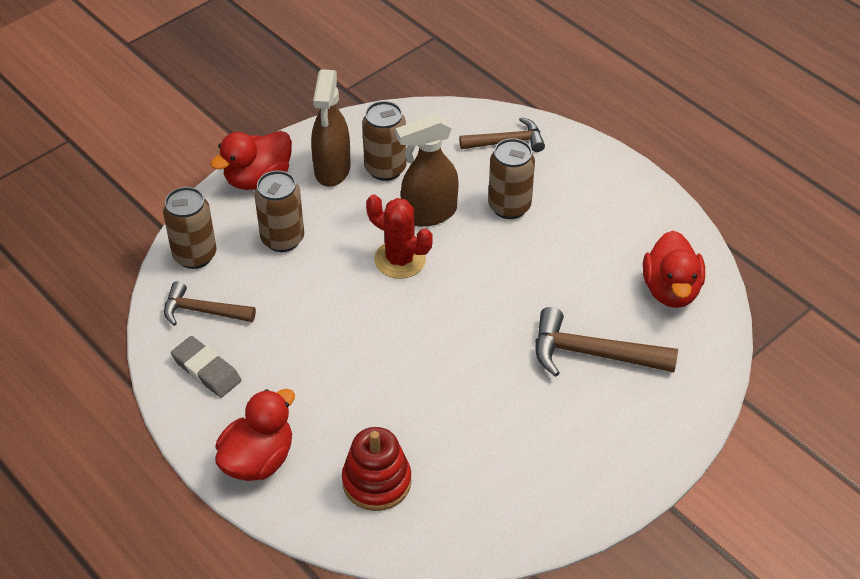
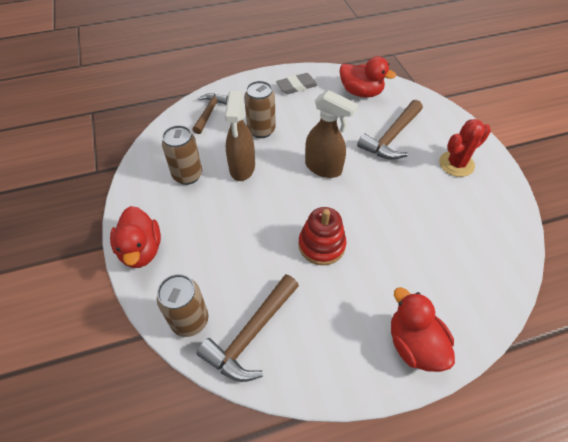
camera: 65 degrees left, 5 degrees up
brown hammer [164,281,256,326] -> brown hammer [196,274,299,382], size x1.51
grey eraser [171,336,241,398] -> grey eraser moved to [276,73,318,94]
brown can [254,170,304,252] -> none
brown spray bottle [311,69,351,187] -> brown spray bottle moved to [305,90,358,178]
red stacking toy [342,427,411,511] -> red stacking toy moved to [298,207,346,265]
red cactus [366,194,433,279] -> red cactus moved to [439,119,491,177]

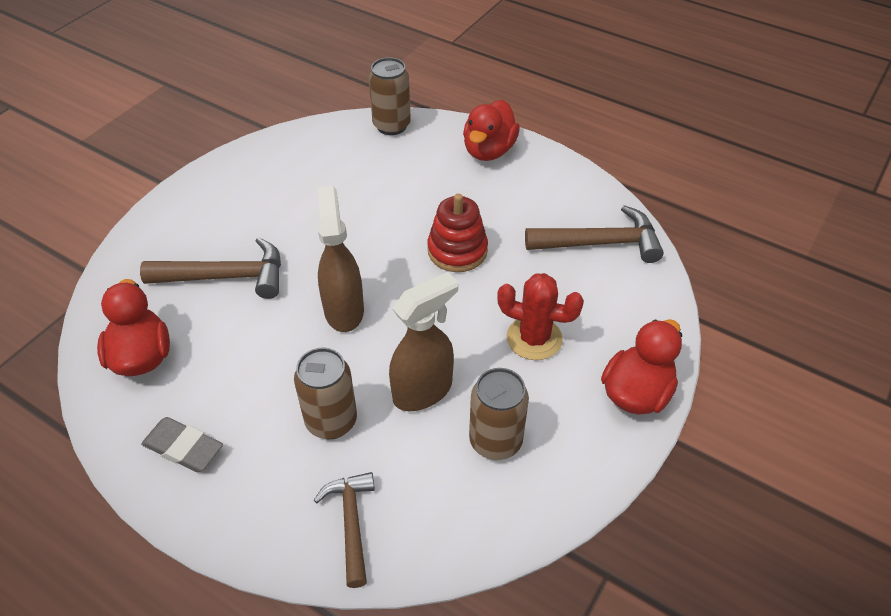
camera: 130 degrees left, 5 degrees down
brown can [157,274,208,337] -> brown can moved to [369,57,411,135]
brown hammer [192,93,228,134] -> brown hammer turned 105 degrees clockwise [314,472,375,588]
red cactus [439,119,491,177] -> red cactus moved to [497,273,584,360]

